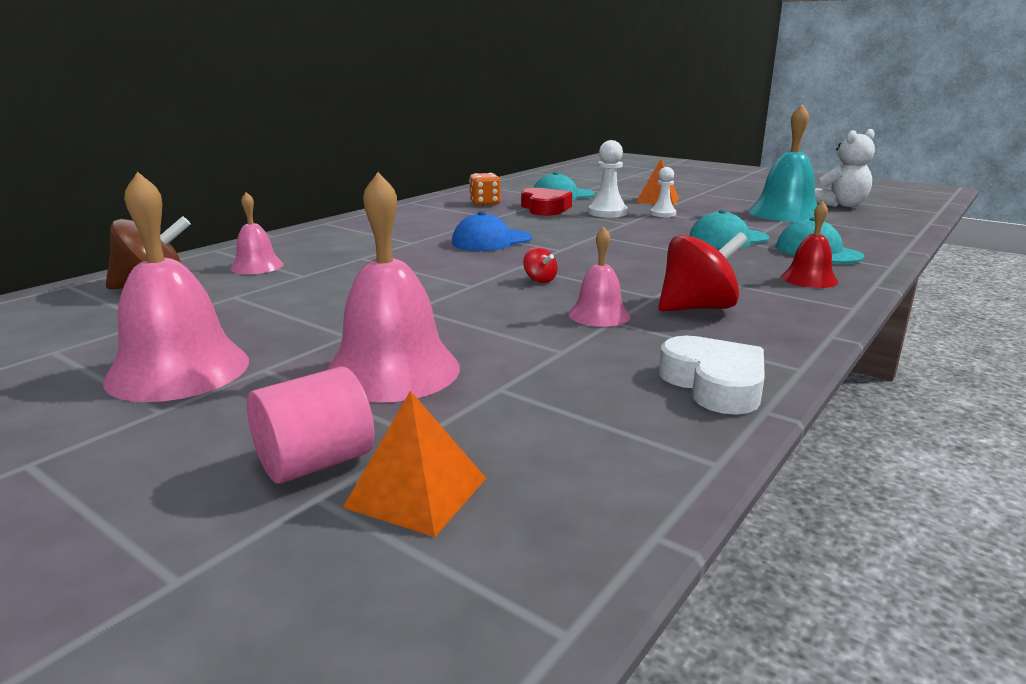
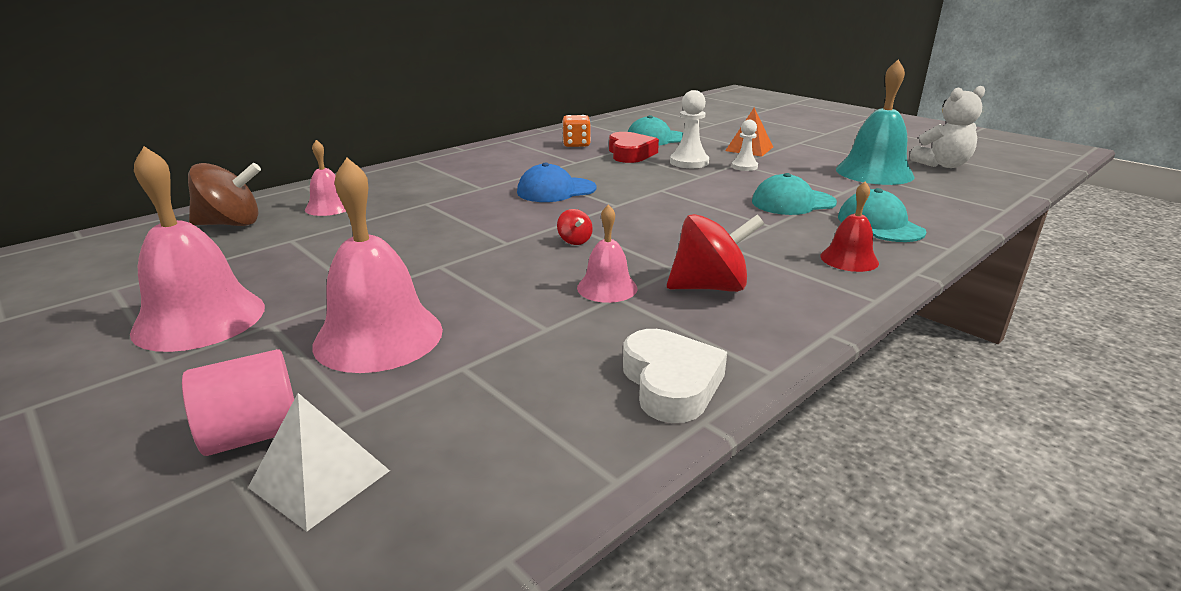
camera: 10 degrees right, 5 degrees up
orange pyramid [343,391,486,537] -> white pyramid [248,393,390,532]

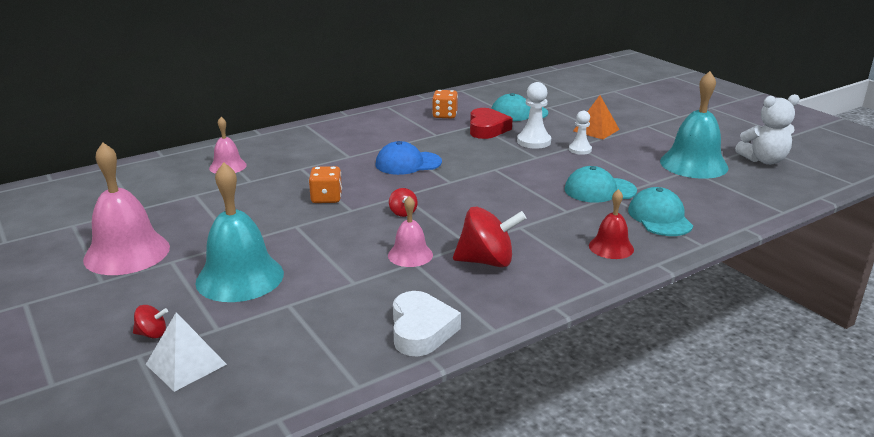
camera: 10 degrees right, 0 degrees up
pink cylinder [182,349,294,456] -> red spinning top [133,305,168,339]
brown spinning top [188,163,261,226] -> none
pink bell [312,158,443,373] -> turquoise bell [195,162,284,302]
none -> orange dice [309,166,342,203]

